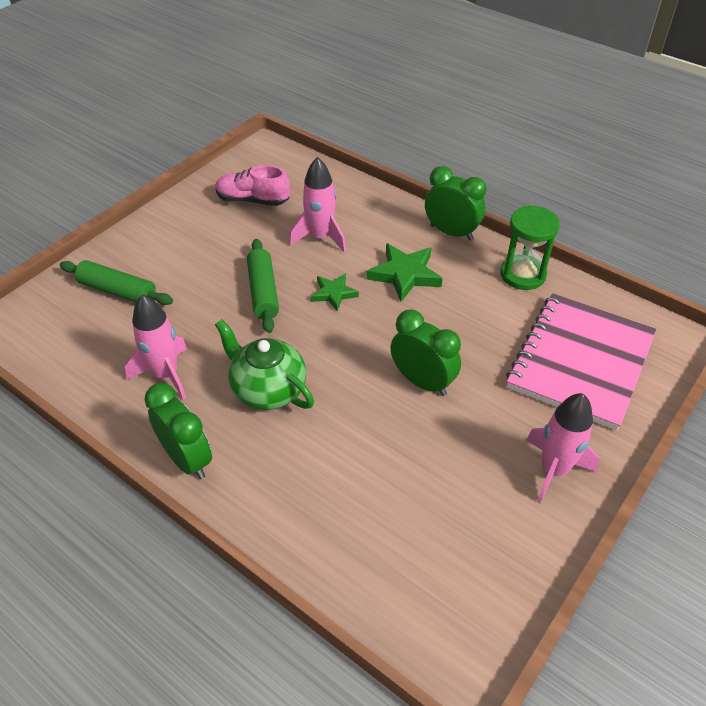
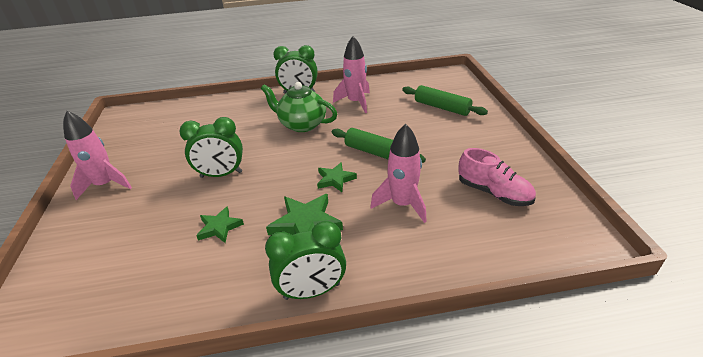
camera: 135 degrees right, 10 degrees down
green rolling pin [60,260,173,305] -> green rolling pin turned 60 degrees clockwise [402,85,488,116]
pink shoe [215,165,290,206] -> pink shoe turned 75 degrees clockwise [458,148,536,206]
green teapot [215,319,314,410] -> green teapot turned 150 degrees counterclockwise [261,82,337,132]
green hourglass [500,206,560,290] -> none
pink notebook [506,293,656,430] -> none
none -> green star [196,206,244,243]

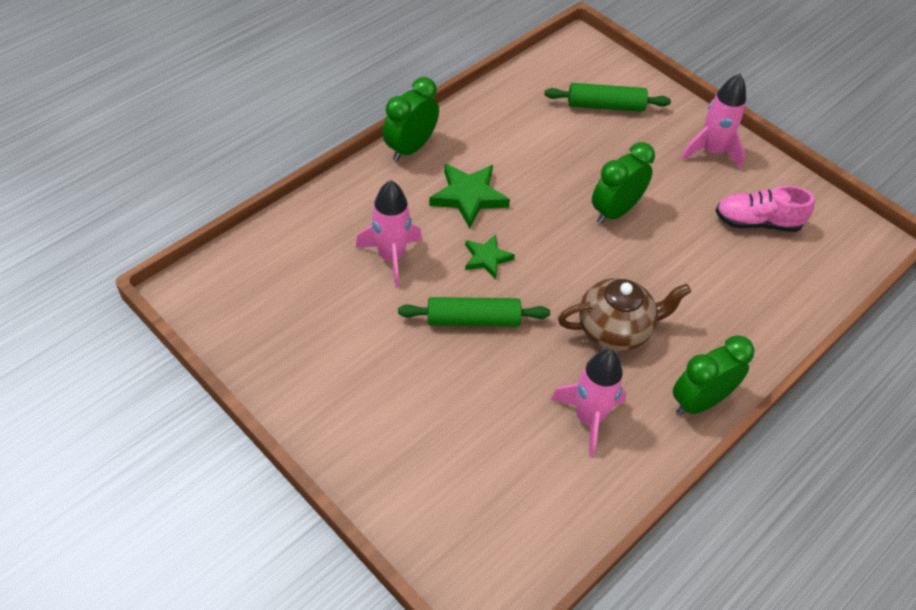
camera: 140 degrees right, 15 degrees up
green star [196,206,244,243] -> none
green teapot [261,82,337,132] -> brown teapot [558,278,691,351]
green rolling pin [402,85,488,116] -> green rolling pin moved to [545,83,671,112]
pink shoe [458,148,536,206] -> pink shoe moved to [715,186,814,232]

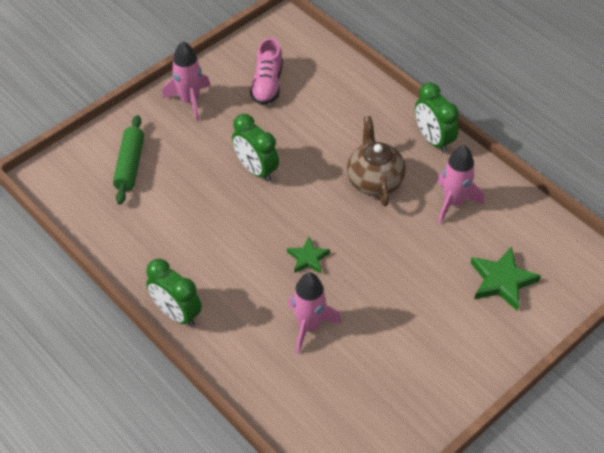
camera: 85 degrees left, 0 degrees up
green rolling pin [398,297,550,326] -> none
green star [429,164,510,228] -> green star moved to [471,246,541,311]

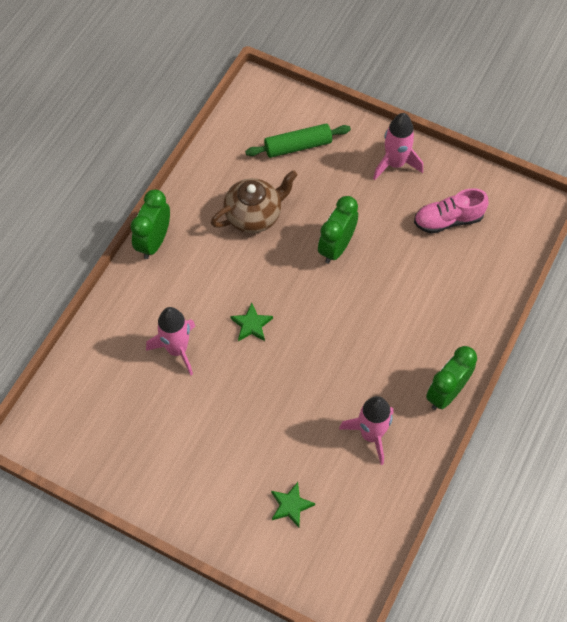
camera: 70 degrees right, 10 degrees up
brown teapot [347,116,406,206] -> brown teapot moved to [211,170,298,233]
green star [471,246,541,311] -> green star [271,482,315,527], size x0.62

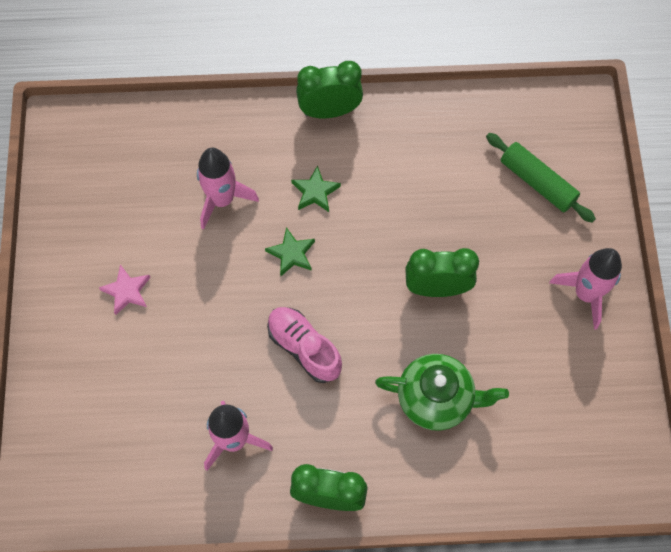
camera: 60 degrees right, 5 degrees up
brown teapot [211,170,298,233] -> none
green star [271,482,315,527] -> green star moved to [291,165,341,212]
pink shoe [414,188,489,234] -> pink shoe moved to [267,307,342,383]
none -> pink star [99,265,151,315]
none -> green teapot [375,354,509,431]

